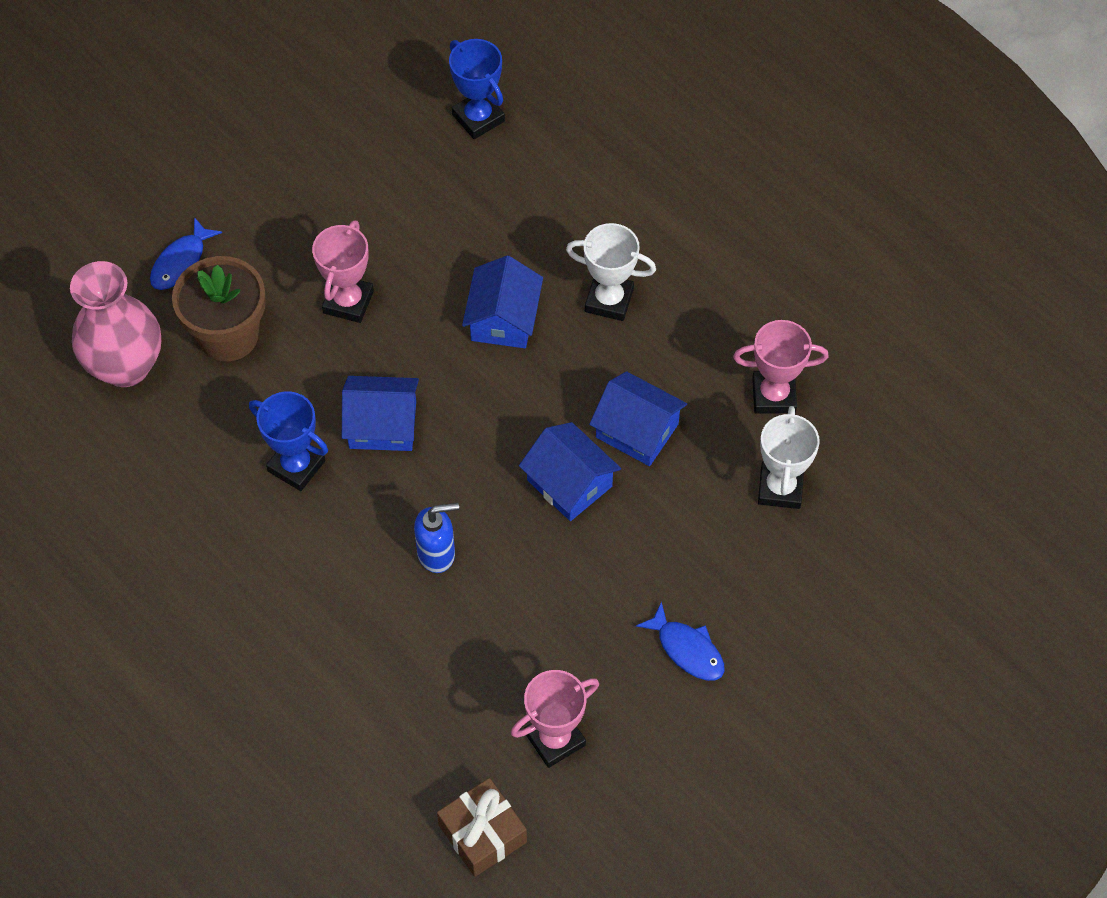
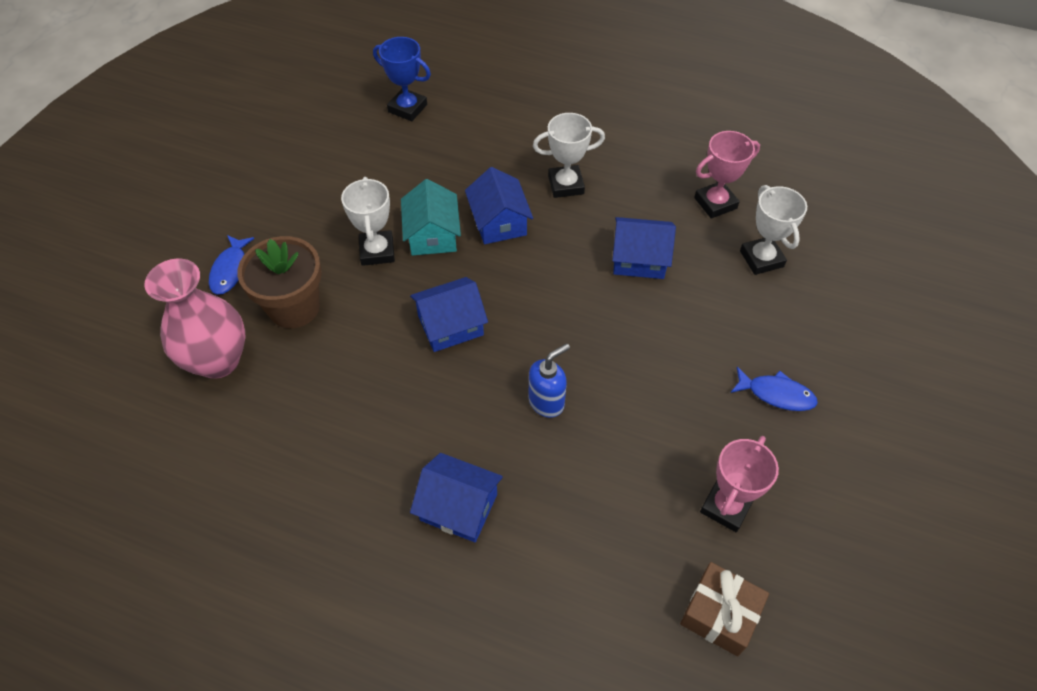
camera: 25 degrees left, 5 degrees down
blue trophy [249,391,328,491] -> none
pink trophy [312,220,374,323] -> white trophy [341,177,395,266]
blue house [519,422,621,521] -> blue house moved to [410,453,503,542]
none -> turquoise house [401,179,461,256]

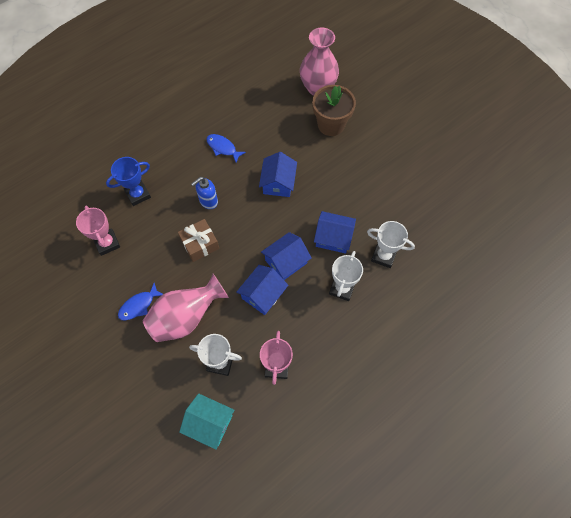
camera: 120 degrees right, 10 degrees up
blue fish [209,235,254,295] -> blue fish moved to [206,134,246,162]
white trophy [341,177,395,266] -> white trophy moved to [367,221,415,268]
blue trophy [373,37,431,121] -> blue trophy moved to [106,157,151,206]
turquoise house [401,179,461,256] -> turquoise house moved to [179,393,235,450]
blue house [410,453,503,542] -> blue house moved to [261,232,312,280]
blue soap dispenser [528,343,570,418] -> blue soap dispenser turned 60 degrees clockwise [191,177,218,209]
brown gift [680,562,769,657] -> brown gift moved to [178,219,219,262]
none -> pink vase [143,274,229,342]

